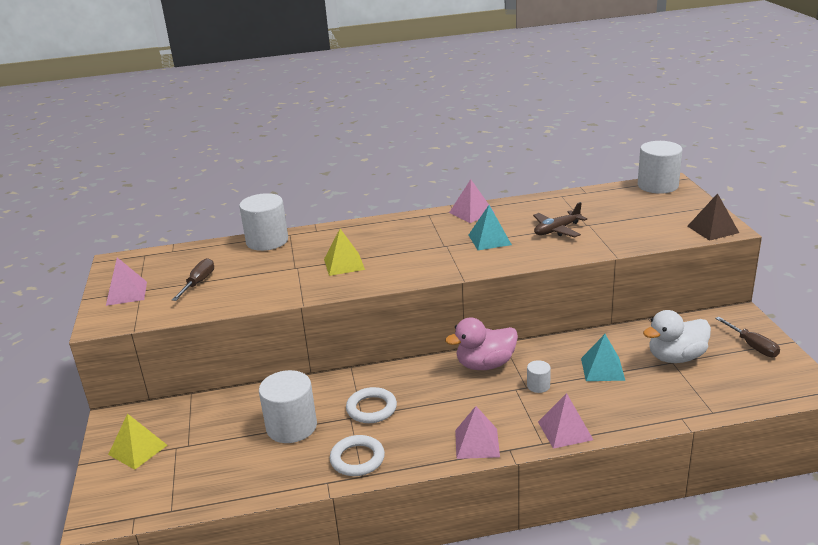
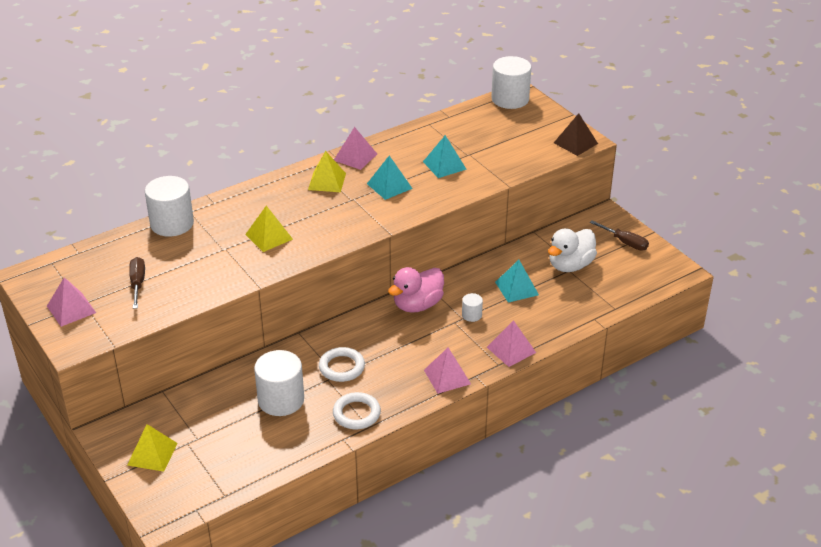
camera: 25 degrees left, 10 degrees up
brown plane [533,202,587,237] -> turquoise pyramid [423,135,467,178]
none -> yellow pyramid [308,151,346,192]

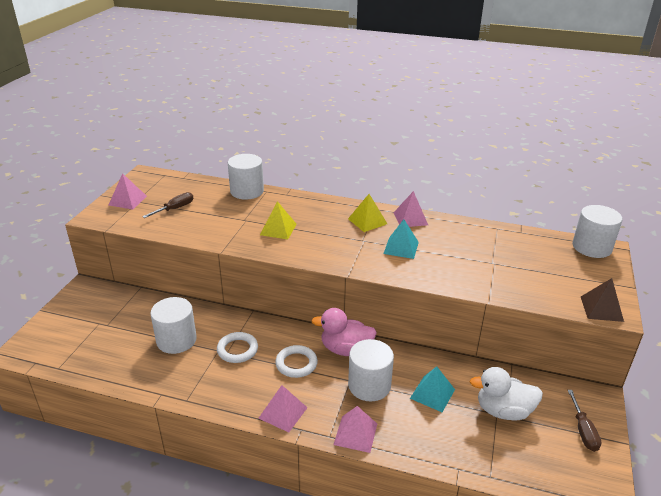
camera: 50 degrees right, 5 degrees down
yellow pyramid [127,424,178,472] -> none
white ring [333,392,381,429] -> white ring moved to [275,345,318,378]
turquoise pyramid [423,135,467,178] -> none
white cylinder [462,293,483,322] -> white cylinder [348,339,394,401], size x2.13

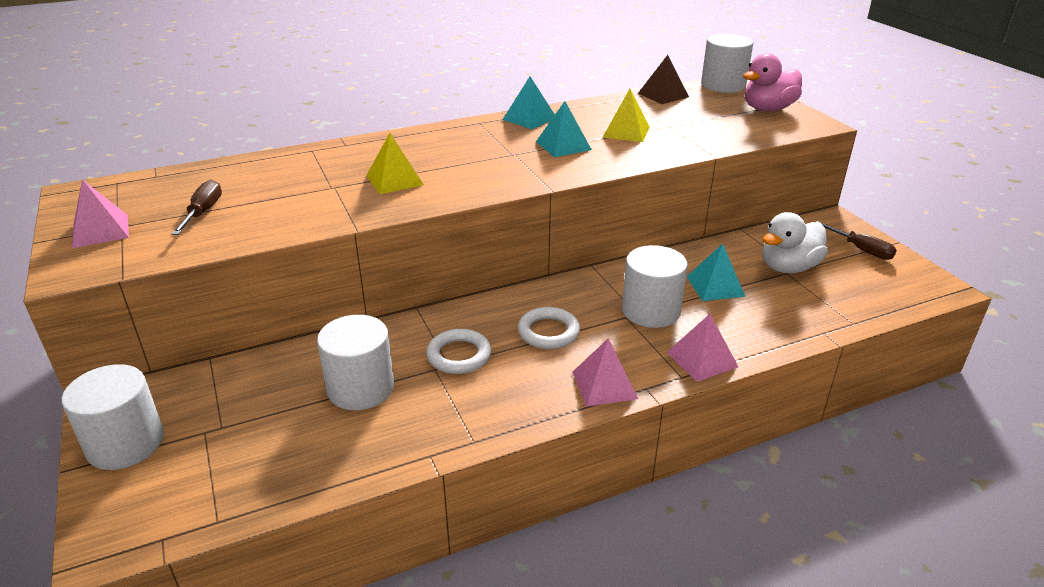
camera: 40 degrees left, 0 degrees up
white cylinder [228,154,264,200] -> white cylinder moved to [62,364,164,470]
pink duck [311,308,377,356] -> pink duck moved to [743,53,802,111]
yellow pyramid [348,194,387,232] -> yellow pyramid moved to [603,89,649,142]
pink pyramid [394,191,428,227] -> turquoise pyramid [503,77,555,129]
brown pyramid [581,278,624,322] -> brown pyramid moved to [638,55,689,104]

